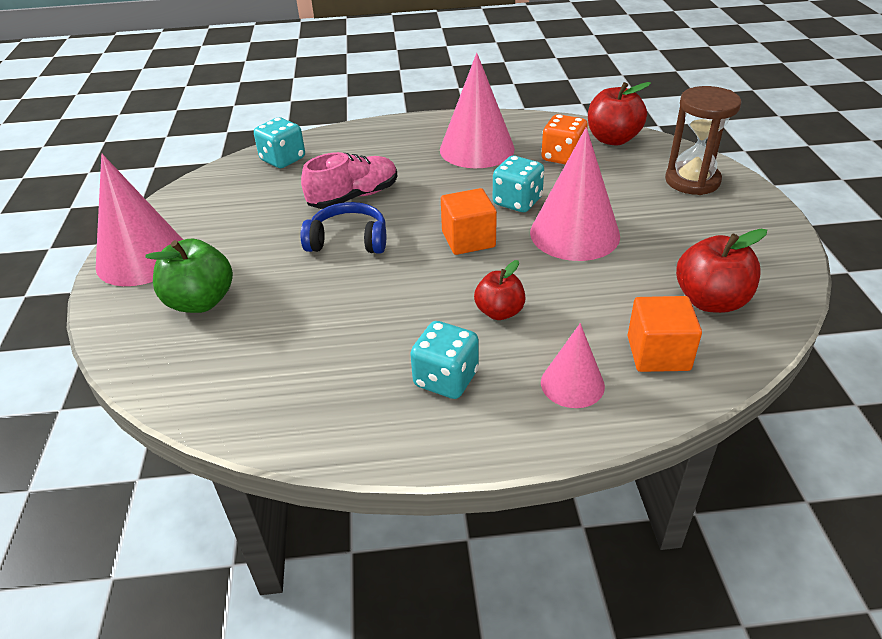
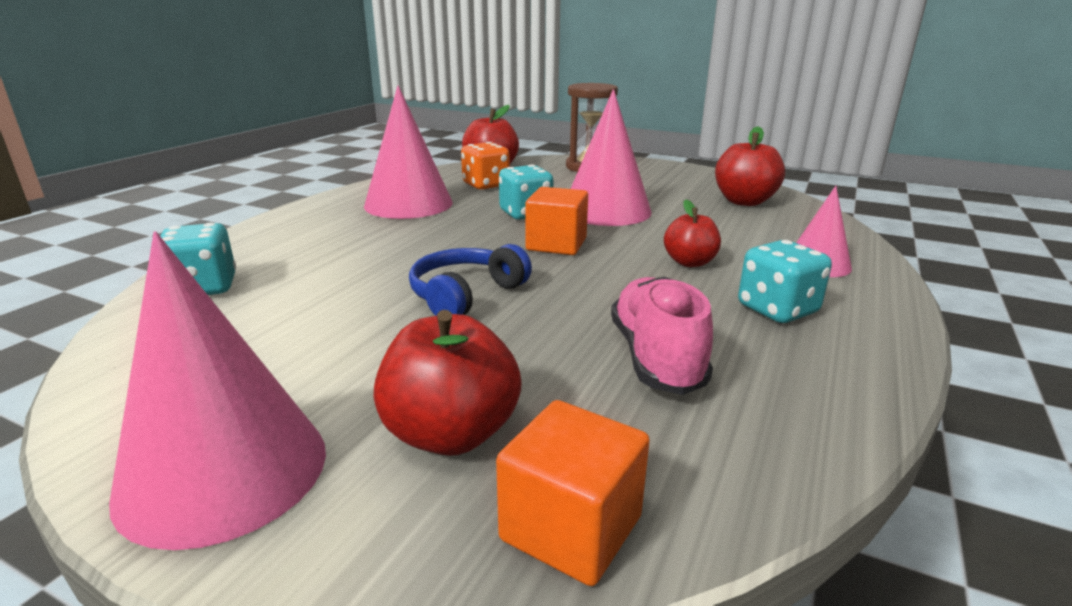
camera: 60 degrees left, 15 degrees down
green apple [145,239,233,313] -> red apple [374,310,522,456]
pink shoe [301,152,398,209] -> pink shoe moved to [611,277,713,395]
orange cube [628,296,702,372] -> orange cube moved to [496,400,650,586]

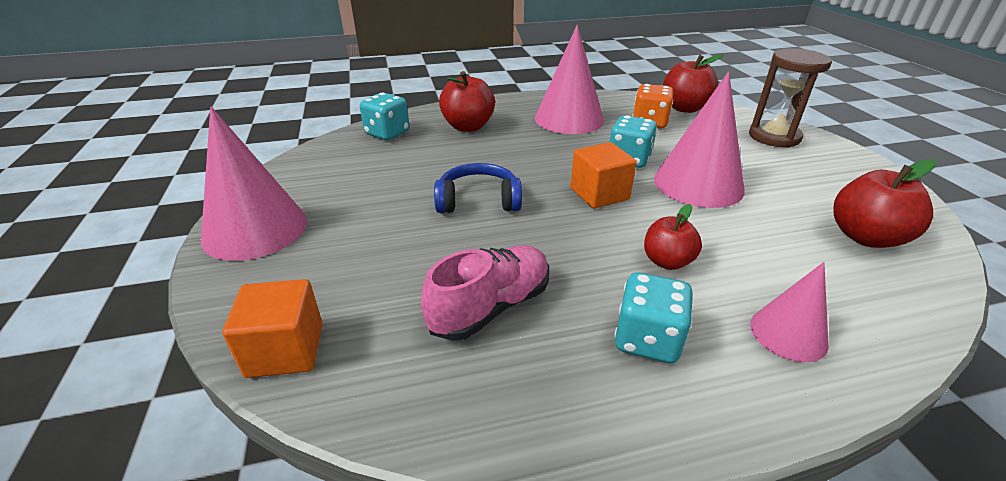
camera: 50 degrees right, 10 degrees up
red apple [374,310,522,456] -> red apple moved to [439,71,495,132]

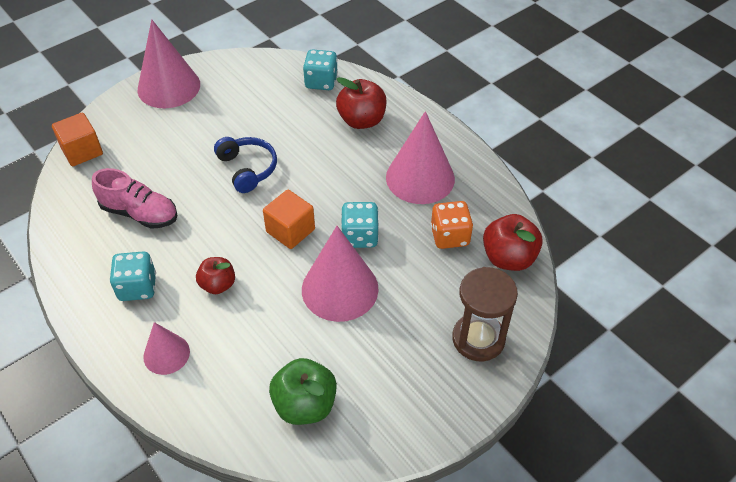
camera: 65 degrees right, 15 degrees up
red apple [833,159,937,248] -> green apple [269,358,337,425]

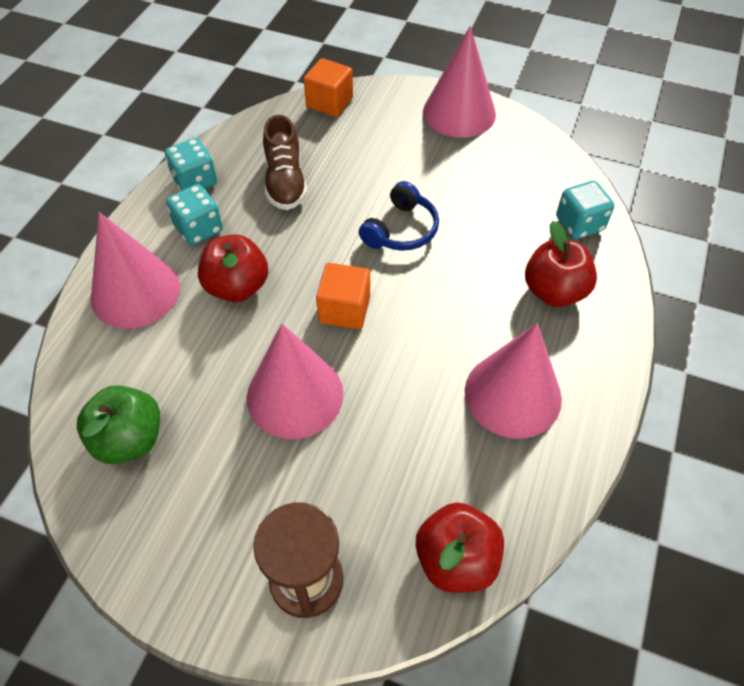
camera: 60 degrees right, 5 degrees up
pink shoe [92,168,177,229] -> brown shoe [263,115,307,210]
pink cone [143,322,190,375] -> pink cone [91,212,180,329], size x1.78
red apple [196,257,235,294] -> red apple [198,234,268,302], size x1.54
turquoise dice [341,202,379,248] -> turquoise dice moved to [165,138,217,191]
orange dice [431,201,473,249] -> none

